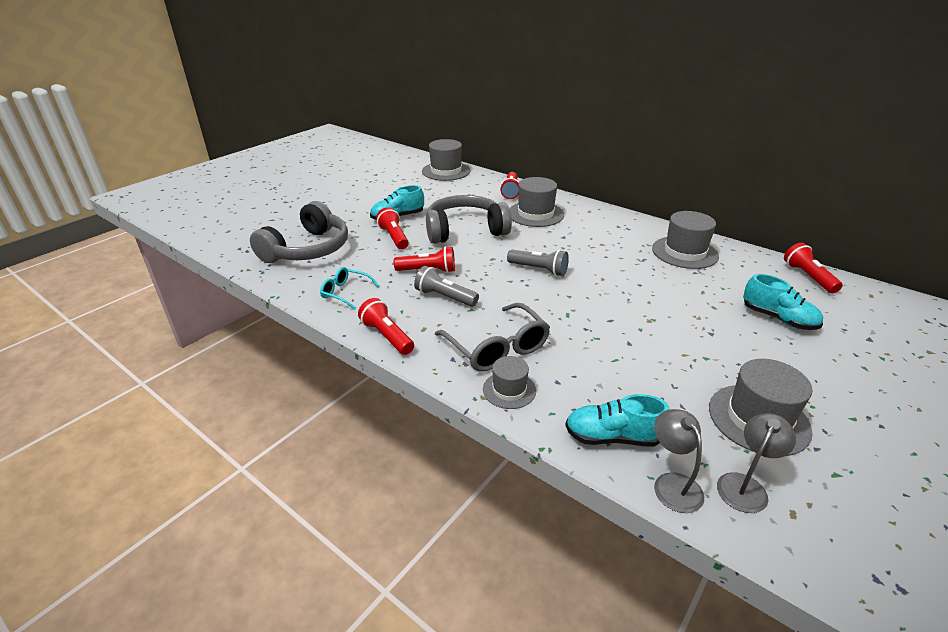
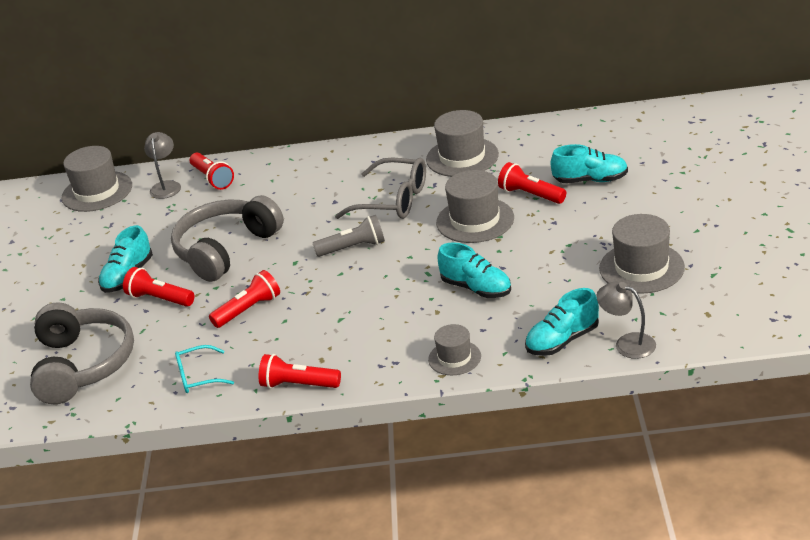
camera: 35 degrees left, 0 degrees up
grey flashlight [414,266,479,307] -> none
grey glasses [435,303,550,372] -> grey glasses moved to [335,158,426,219]
grey hat [509,177,564,227] -> grey hat moved to [436,170,514,243]
grey lamp [717,413,796,513] -> grey lamp moved to [144,132,181,199]
red flashlight [784,243,843,293] -> red flashlight moved to [498,162,566,204]
none -> turquoise shoe [437,242,511,298]

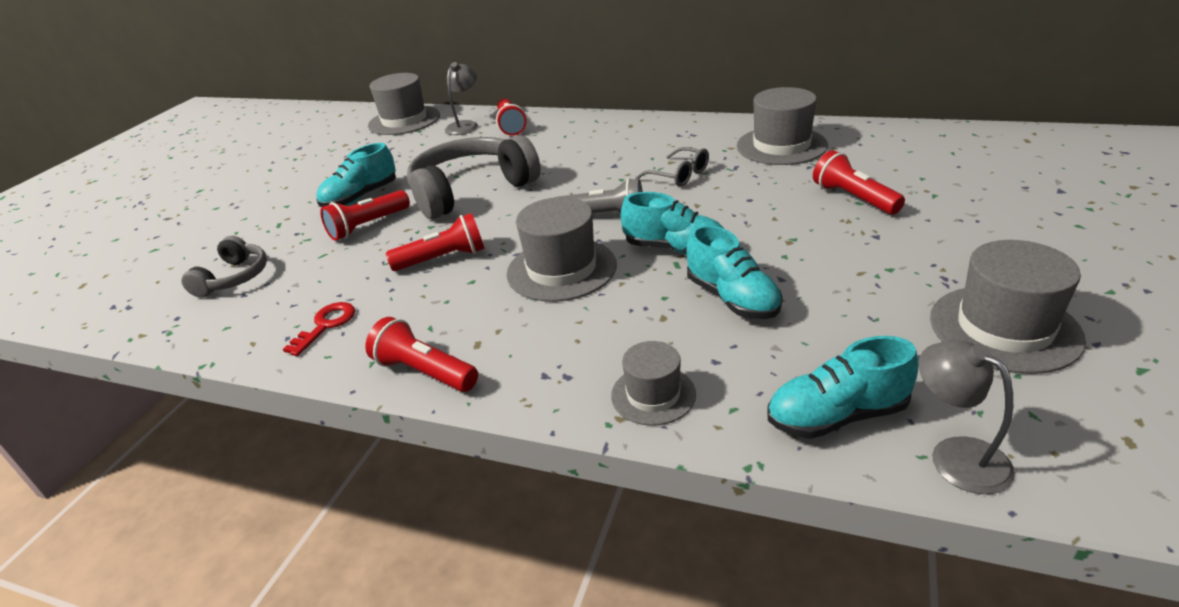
camera: 20 degrees right, 0 degrees up
grey headphones [30,302,134,404] -> grey headphones [181,236,267,298], size x0.53
red flashlight [123,267,195,307] -> red flashlight turned 90 degrees counterclockwise [320,190,410,241]
turquoise glasses [175,345,234,393] -> red key [283,302,355,356]
grey glasses [335,158,426,219] -> grey glasses [635,147,709,187], size x0.58
grey hat [436,170,514,243] -> grey hat moved to [506,197,617,302]
turquoise shoe [551,144,628,183] -> turquoise shoe moved to [621,192,724,255]

